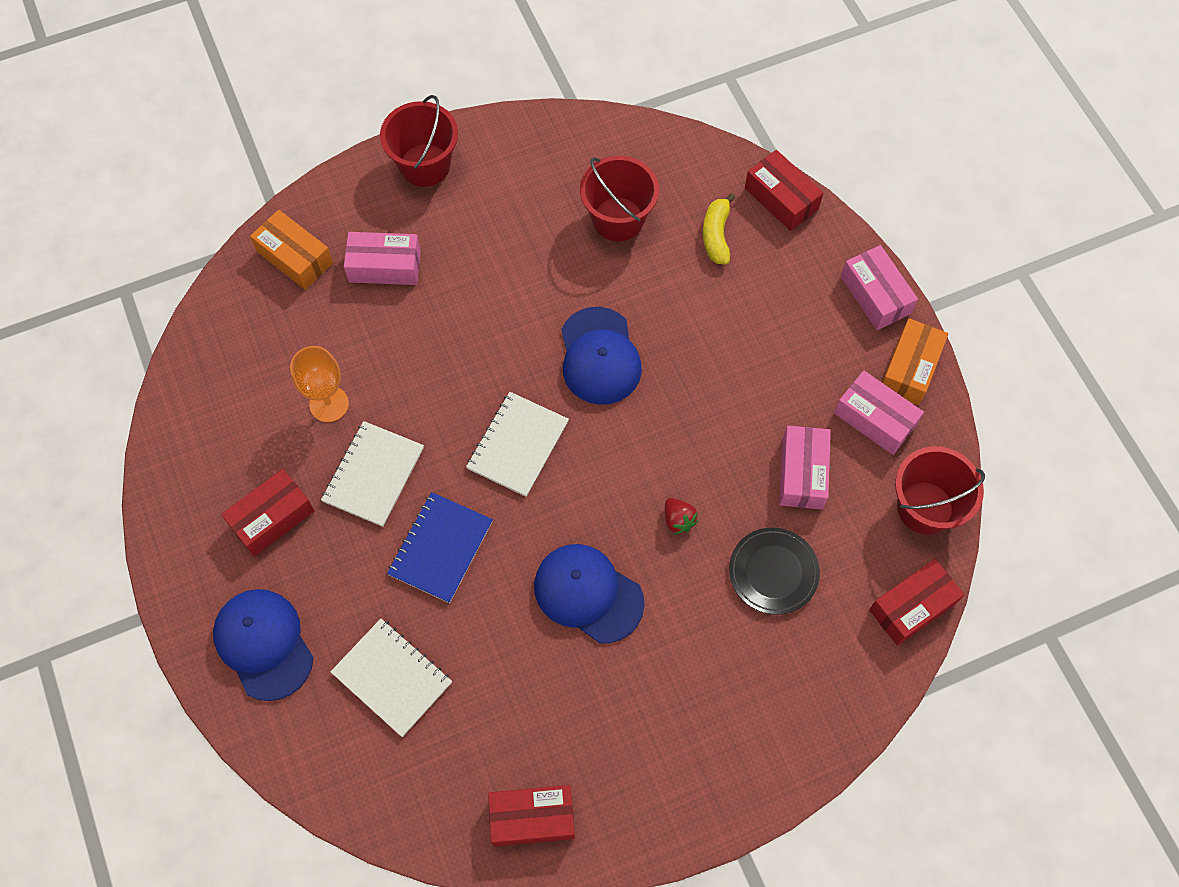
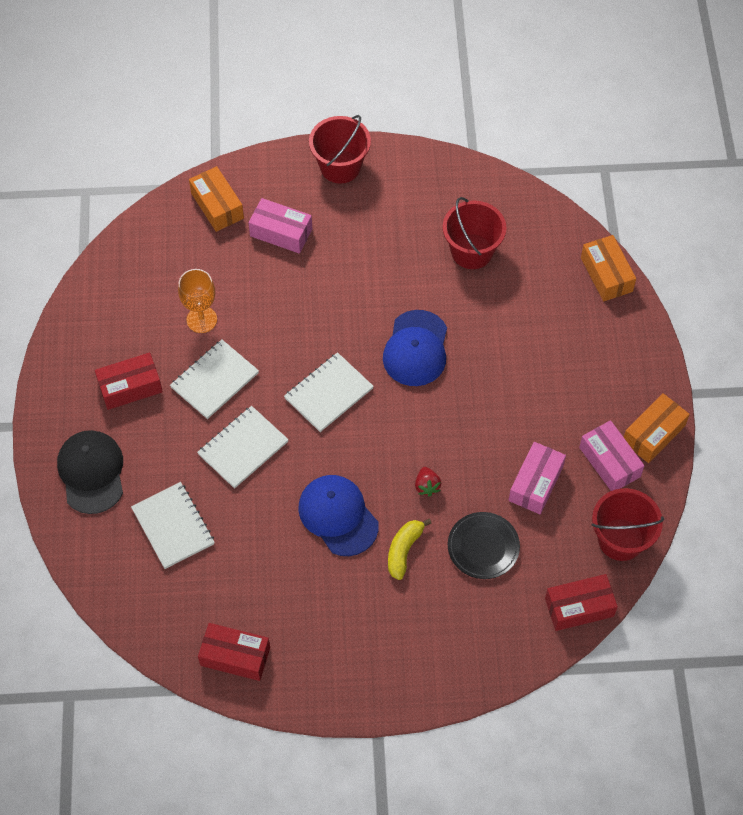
camera: 20 degrees right, 5 degrees down
blue cap [213,589,314,701] -> black cap [57,430,123,514]
blue notebook [387,492,493,603] -> white notebook [197,406,289,489]
yellow banana [703,193,735,265] -> yellow banana moved to [388,519,432,580]
red box [745,150,823,231] -> orange box [581,235,636,301]
pink box [841,245,918,330] -> none

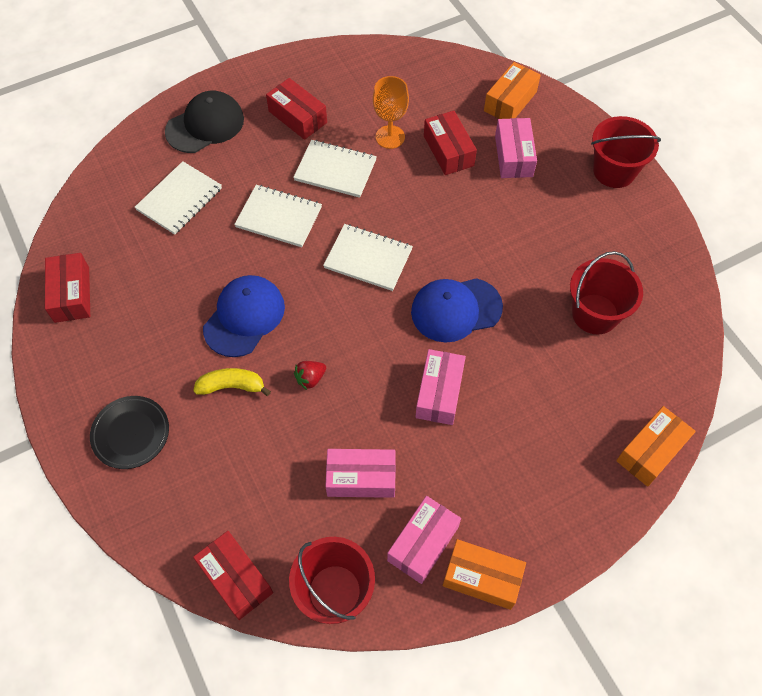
camera: 65 degrees right, 0 degrees up
black plate [448,512,520,579] -> black plate moved to [90,396,169,469]
none -> pink box [416,349,466,425]
none -> red box [424,111,477,175]

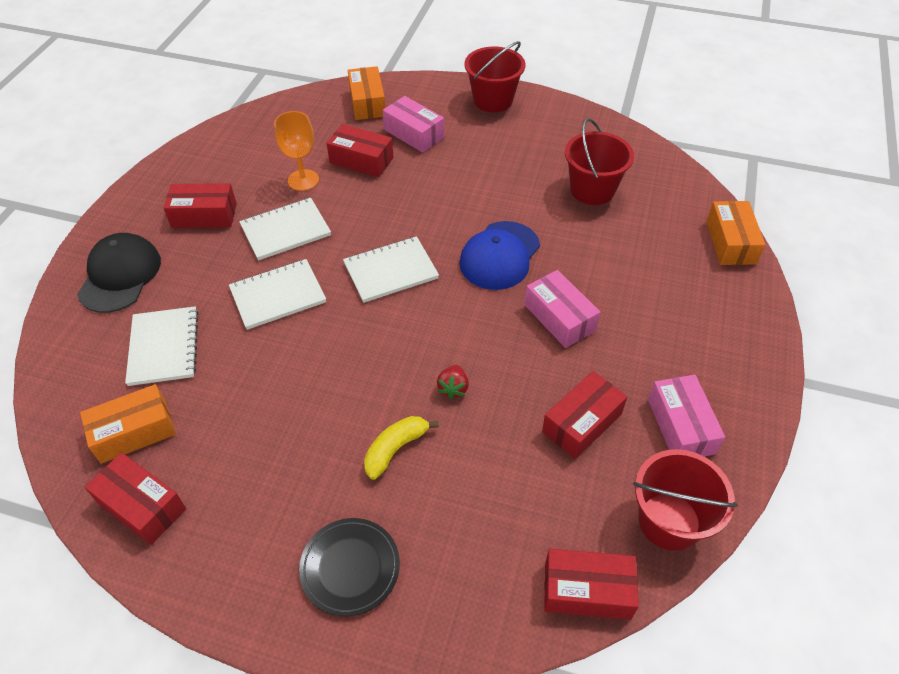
camera: 45 degrees left, 10 degrees down
blue cap [203,275,285,357] -> none
pink box [325,449,396,498] -> red box [542,371,627,459]
orange box [443,539,526,610] -> orange box moved to [80,384,176,464]

